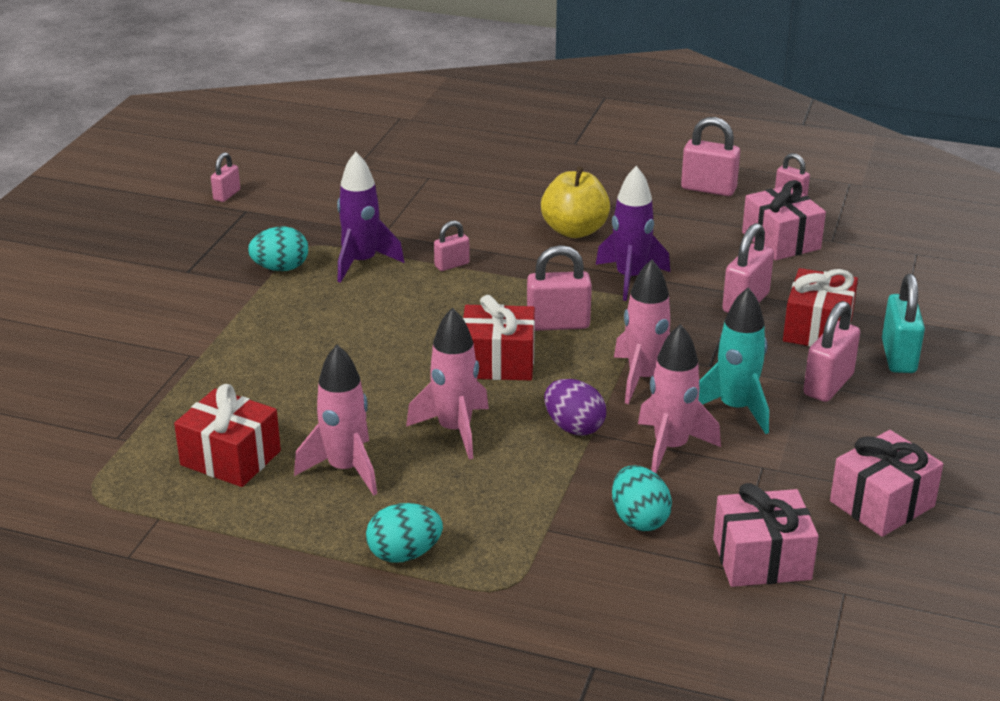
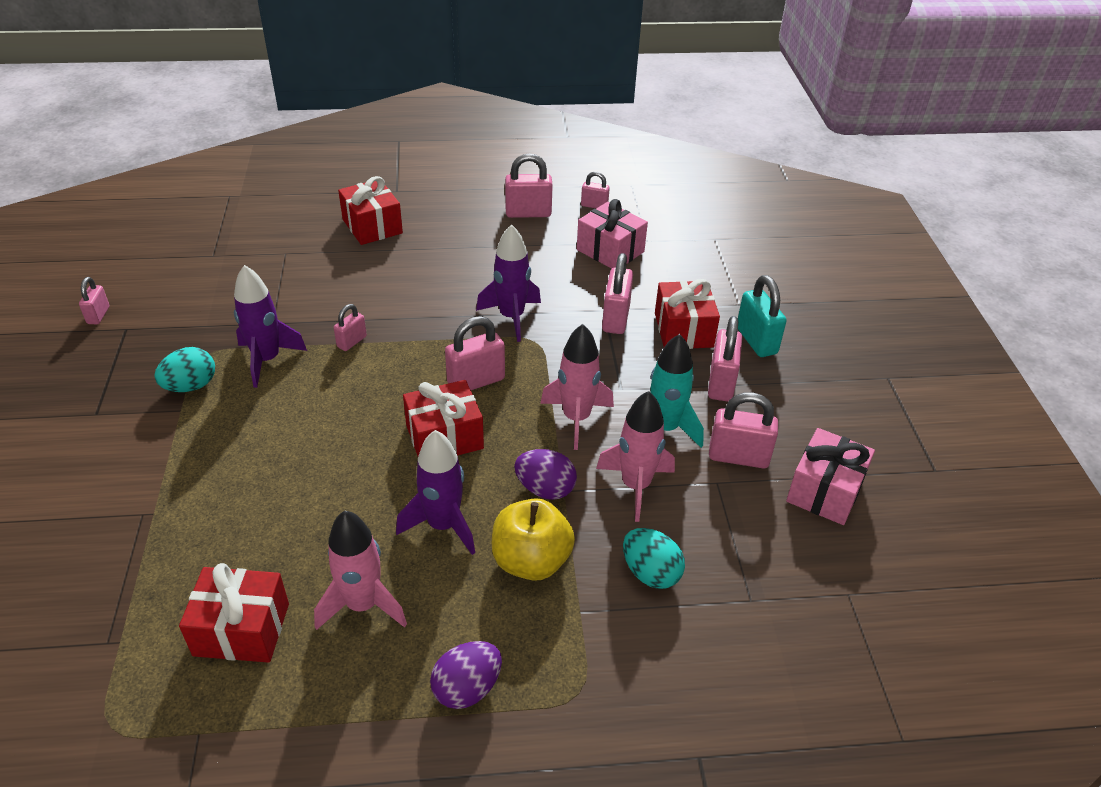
camera: 25 degrees left, 10 degrees up
turquoise egg [366,503,443,563] -> purple egg [430,641,502,709]
pink rocket [406,307,489,460] -> purple rocket [396,430,475,555]
yellow apple [541,166,610,238] -> yellow apple moved to [492,498,575,581]
pink gift [713,483,819,587] -> none
none -> red gift [338,176,403,245]
none -> pink padlock [709,392,778,468]

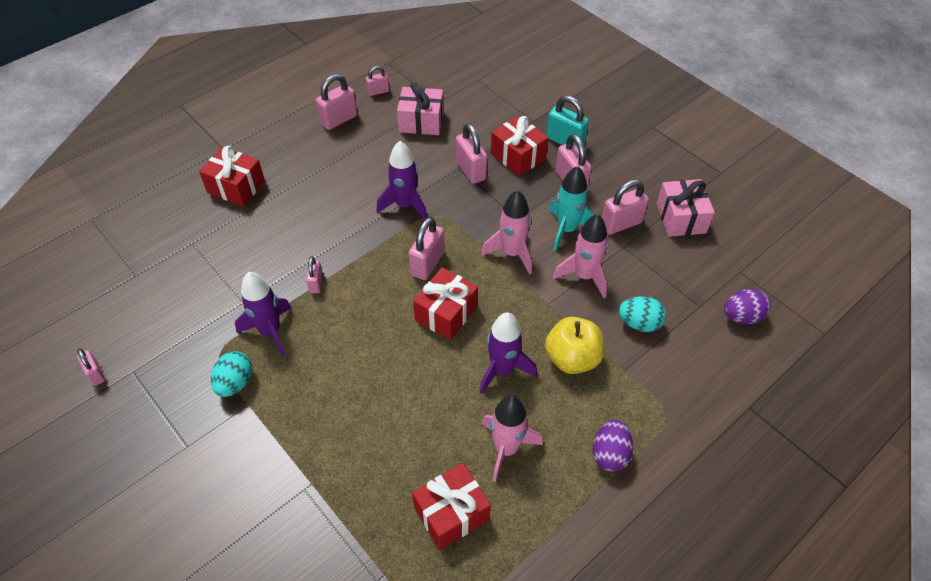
camera: 35 degrees left, 10 degrees up
purple egg [514,449,577,500] -> purple egg moved to [724,289,771,324]

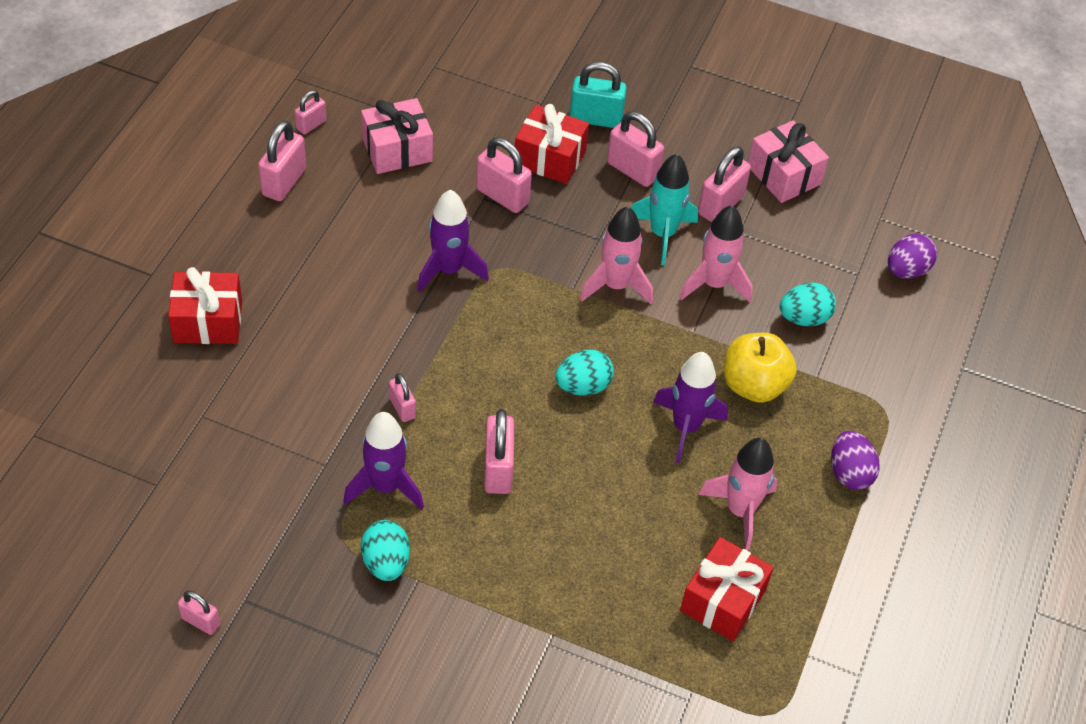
camera: 30 degrees left, 0 degrees up
pink padlock [408,217,445,280] -> pink padlock moved to [484,409,514,494]
red gift [413,268,478,340] -> turquoise egg [555,350,614,396]

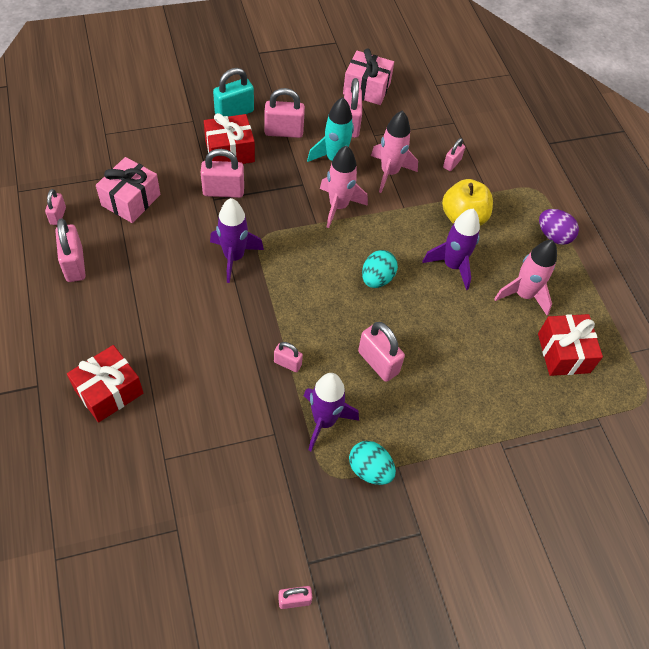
camera: 40 degrees left, 5 degrees up
turquoise egg [780,282,836,326] -> pink padlock [443,138,465,171]
purple egg [888,234,937,278] -> none

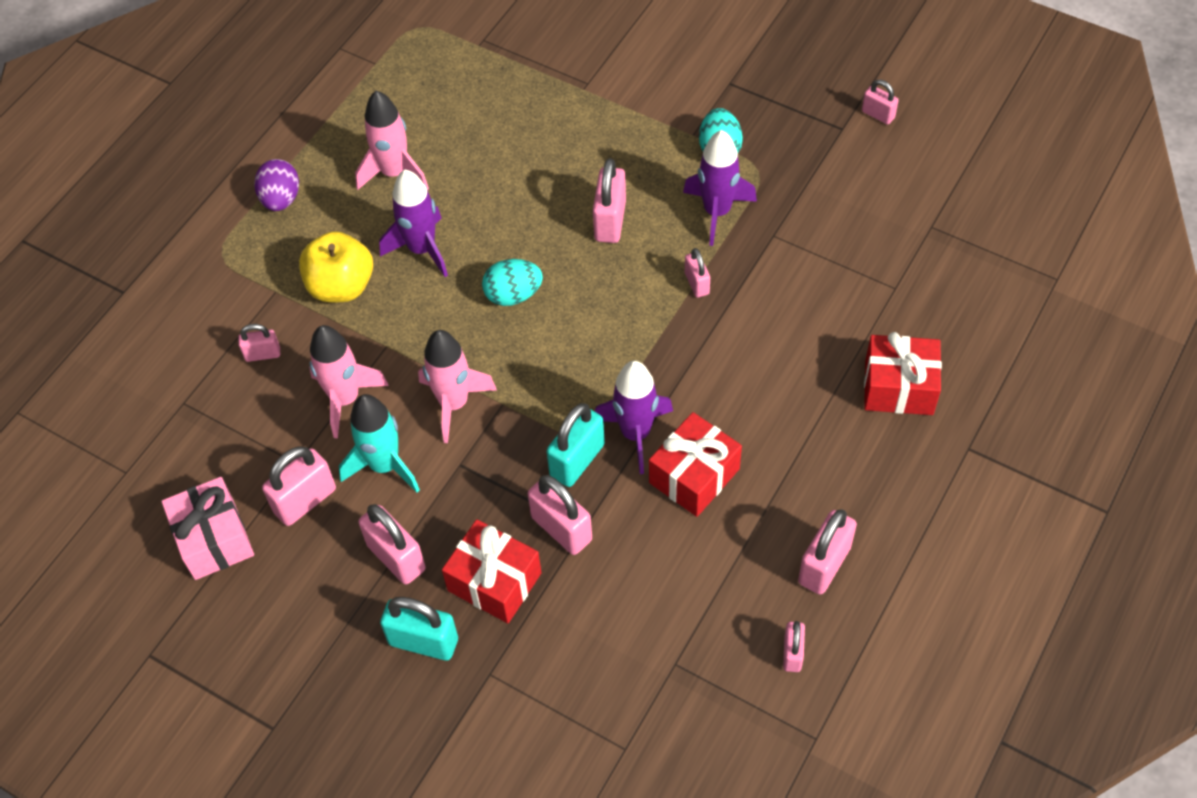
camera: 125 degrees left, 0 degrees up
pink padlock [45,189,66,225] -> pink padlock turned 45 degrees counterclockwise [783,621,805,672]
pink gift [96,157,160,223] -> none
red gift [538,314,603,376] -> red gift moved to [649,412,742,517]
none -> turquoise padlock [546,403,605,487]

